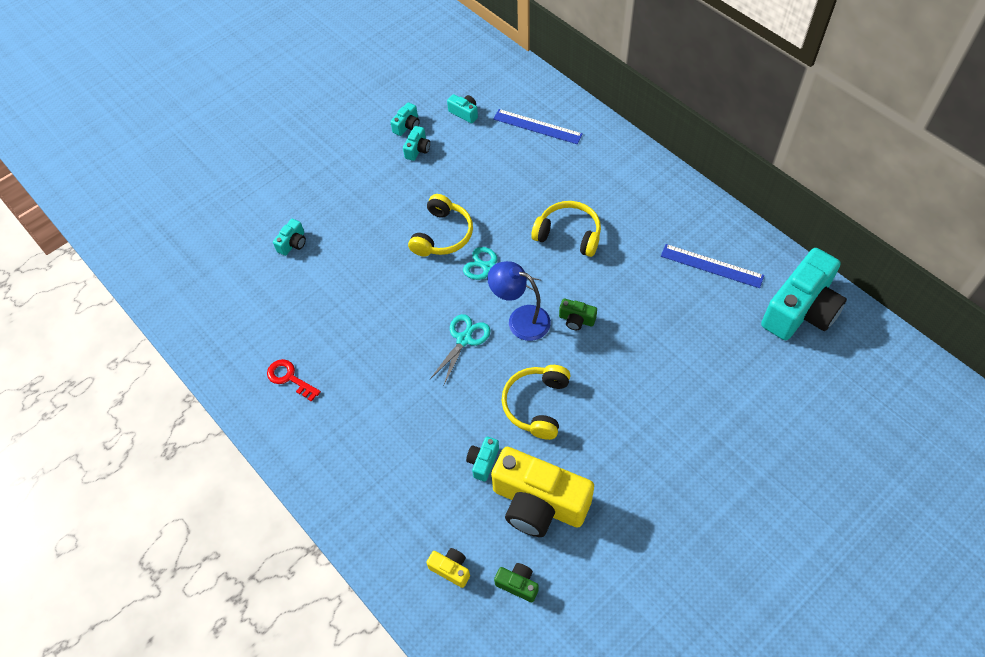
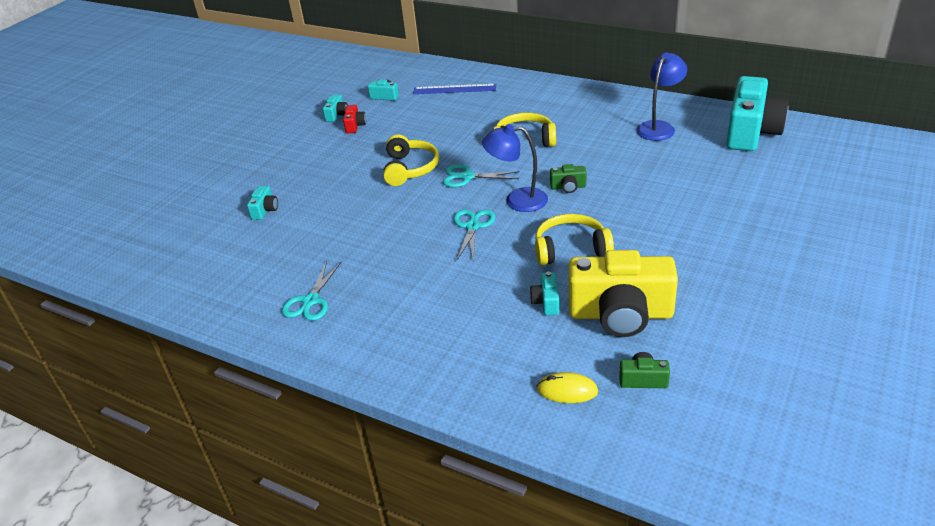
camera: 20 degrees left, 20 degrees down
red key [267,359,321,402] -> turquoise scissors [282,261,341,321]
turquoise camera [403,126,430,161] -> red camera [343,105,366,133]
yellow camera [426,548,470,588] -> yellow mouse [537,372,598,403]
yellow headphones [502,365,571,440] -> yellow headphones turned 90 degrees clockwise [535,214,614,265]
blue ruler [661,244,764,288] -> blue lamp [636,53,687,141]

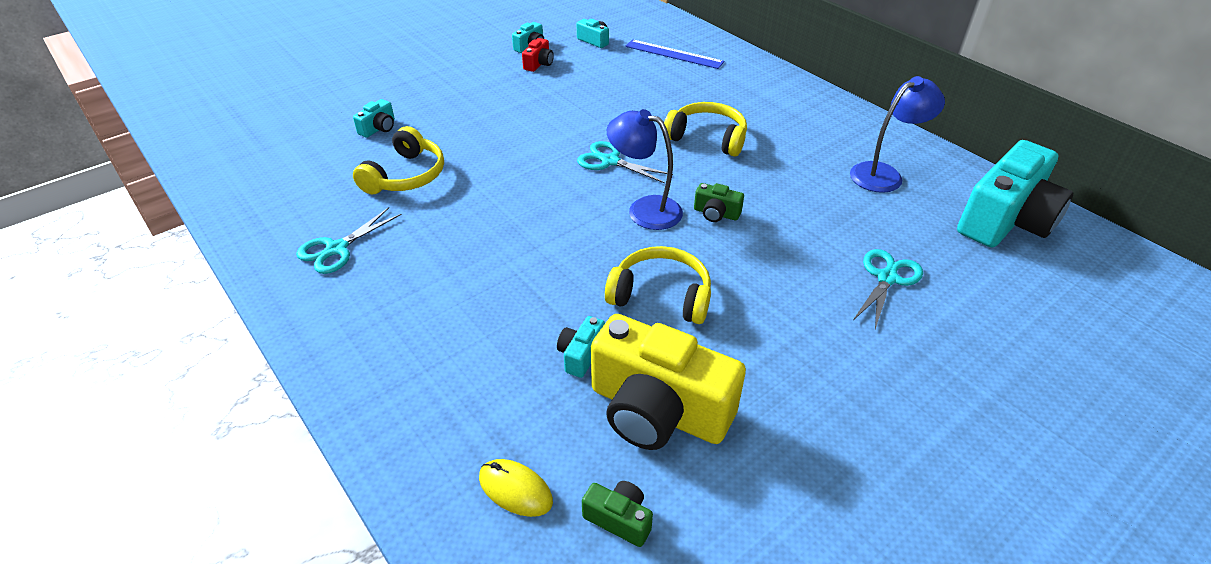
camera: 20 degrees right, 5 degrees up
yellow headphones [383,134,439,186] -> yellow headphones moved to [353,126,444,195]
turquoise scissors [453,209,495,260] -> turquoise scissors moved to [853,249,923,329]

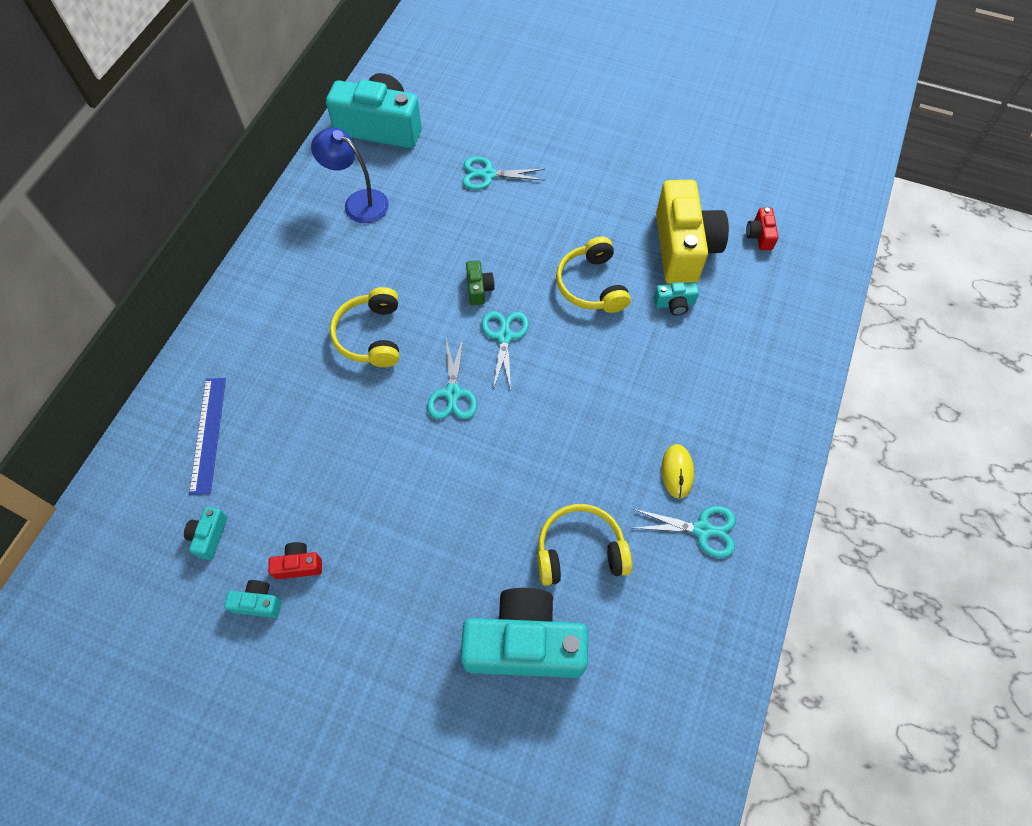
camera: 120 degrees left, 20 degrees up
turquoise camera [353,99,395,138] -> turquoise camera [461,588,588,678], size x2.38
yellow mouse [479,459,553,517] -> yellow mouse moved to [662,444,694,499]
green camera [582,481,653,547] -> red camera [746,208,778,250]
blue lamp [607,109,683,230] -> turquoise scissors [482,311,529,391]

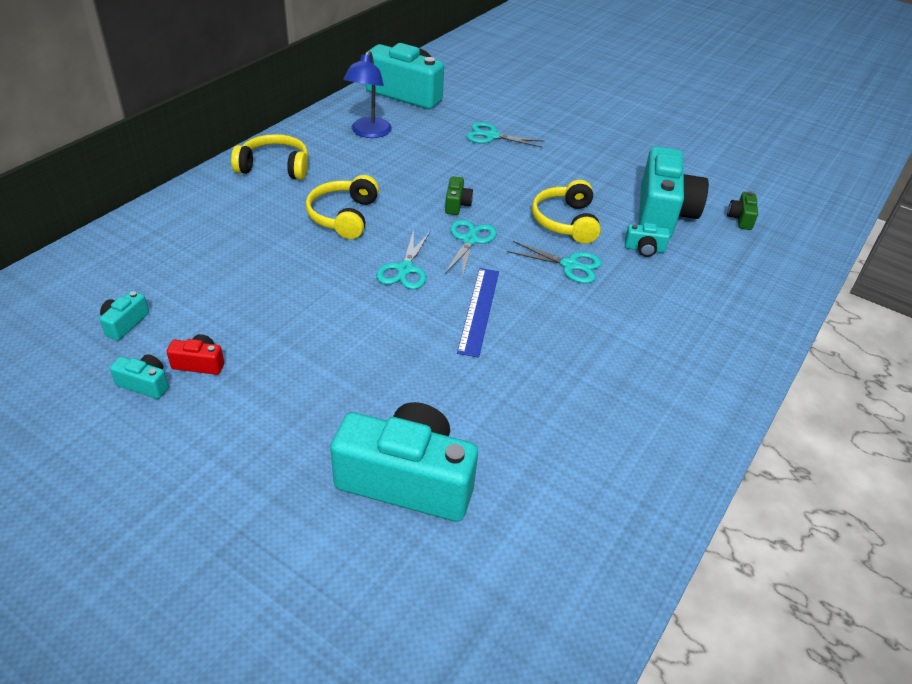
camera: 10 degrees right, 20 degrees down
blue ruler [189,378,226,495] -> blue ruler moved to [457,268,499,358]
blue lamp [311,128,389,223] -> blue lamp turned 120 degrees counterclockwise [343,51,392,138]
yellow headphones [537,504,632,586] -> yellow headphones moved to [231,134,308,180]
turquoise scissors [633,506,736,558] -> turquoise scissors moved to [507,241,602,283]
yellow camera [656,180,729,284] -> turquoise camera [639,146,709,237]
yellow mouse [662,444,694,499] -> none
red camera [746,208,778,250] -> green camera [727,191,758,230]

